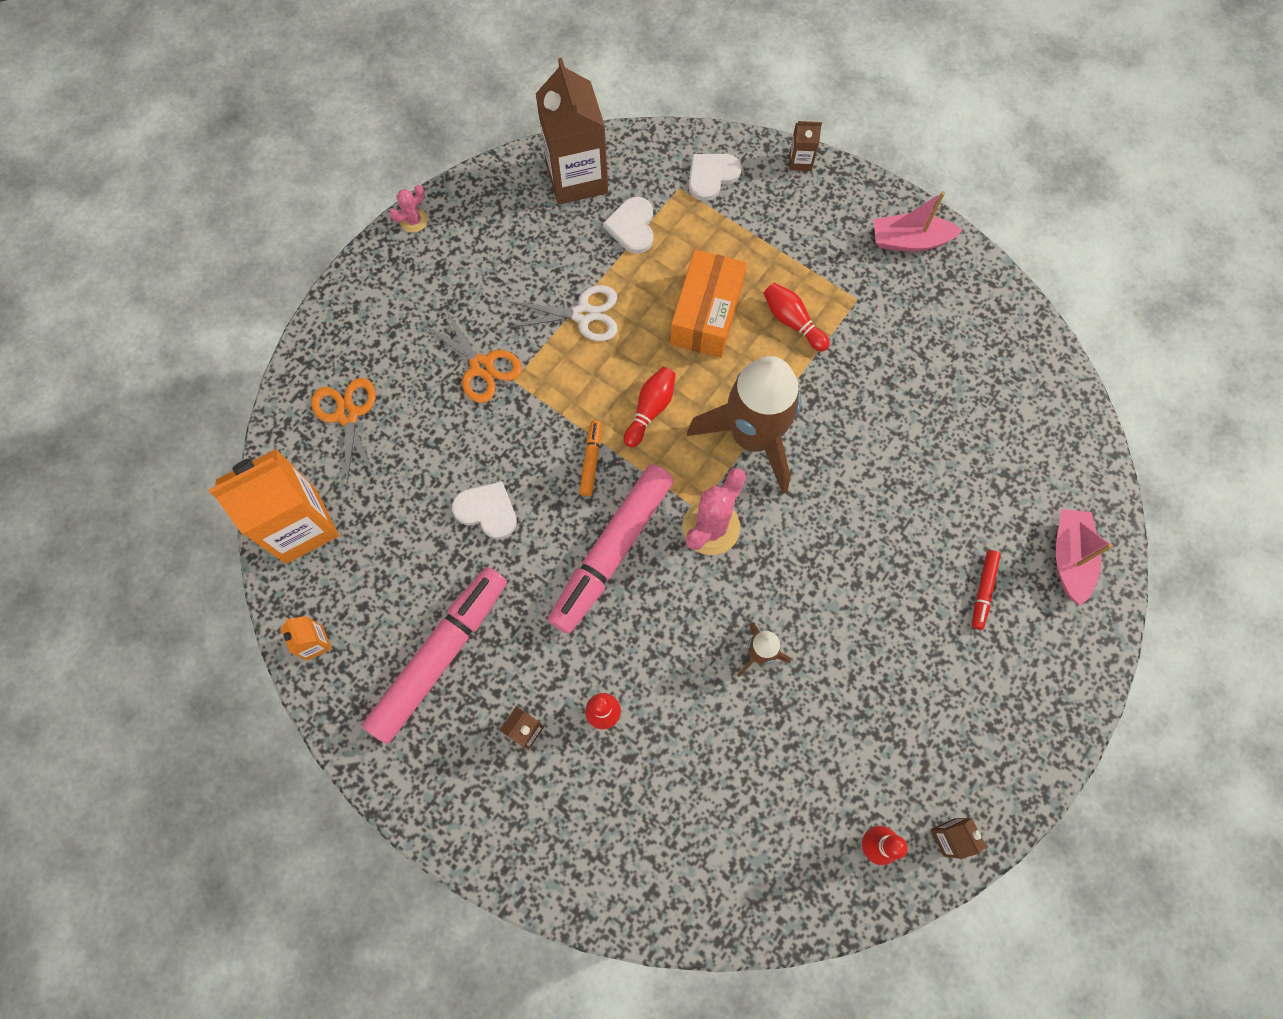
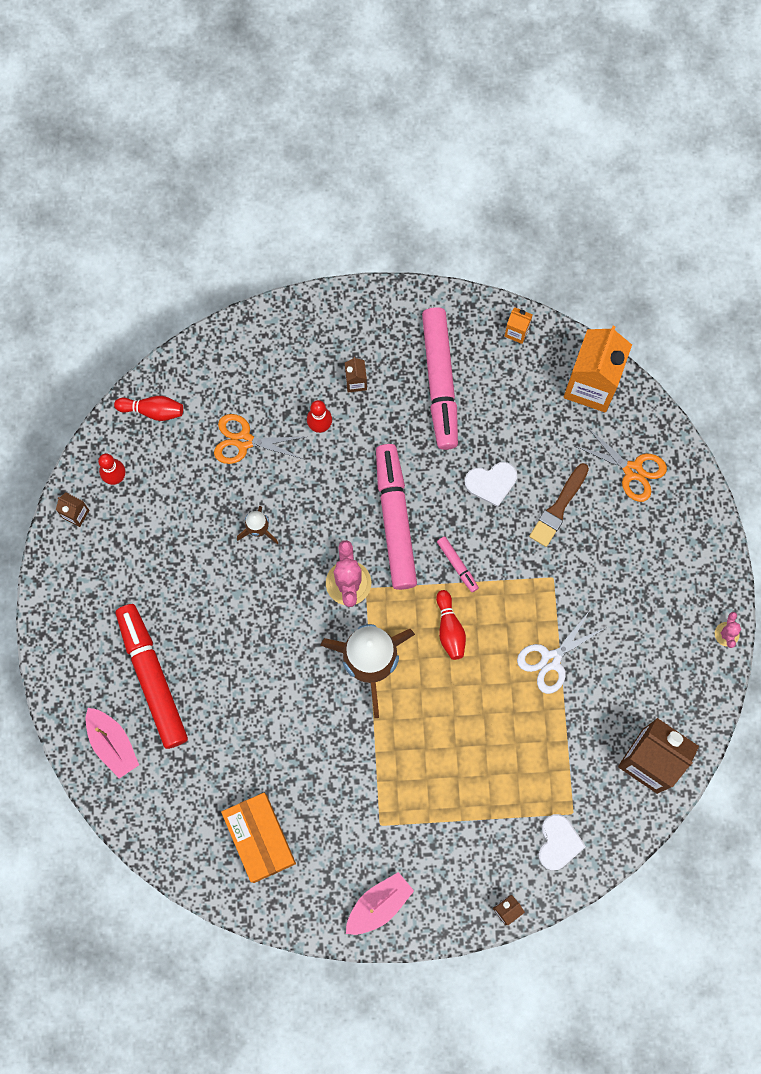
camera: 140 degrees right, 5 degrees up
orange scissors [422,307,522,403] -> orange scissors moved to [214,414,305,464]
orange marker [579,420,602,496] -> pink marker [437,536,479,592]
white heart [603,197,653,254] -> none
orange box [670,250,747,358] -> orange box moved to [221,793,296,883]
red bowling pin [764,283,830,352] -> red bowling pin moved to [114,396,183,421]
red marker [972,550,1001,630] -> red marker [116,604,188,749], size x2.34
none -> brown brush [529,463,589,547]

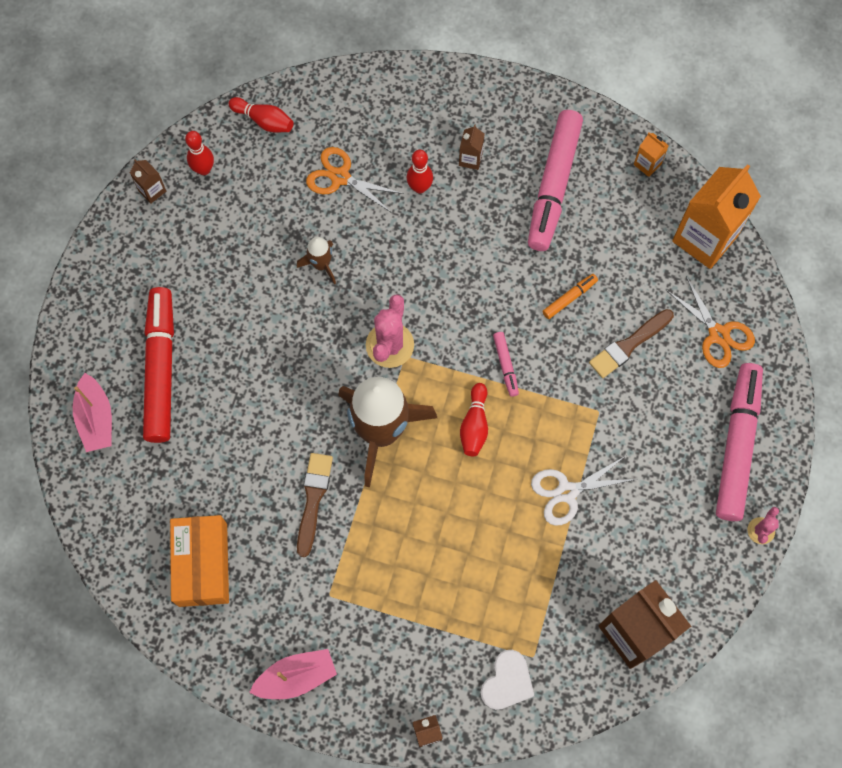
camera: 20 degrees right, 5 degrees down
pink marker [376,444,417,590] -> pink marker moved to [716,363,763,521]
white heart [465,462,517,507] -> orange marker [542,274,598,319]
none -> brown brush [297,453,333,557]

